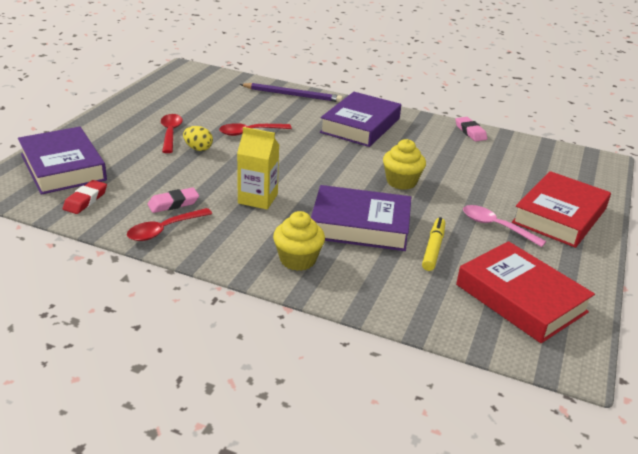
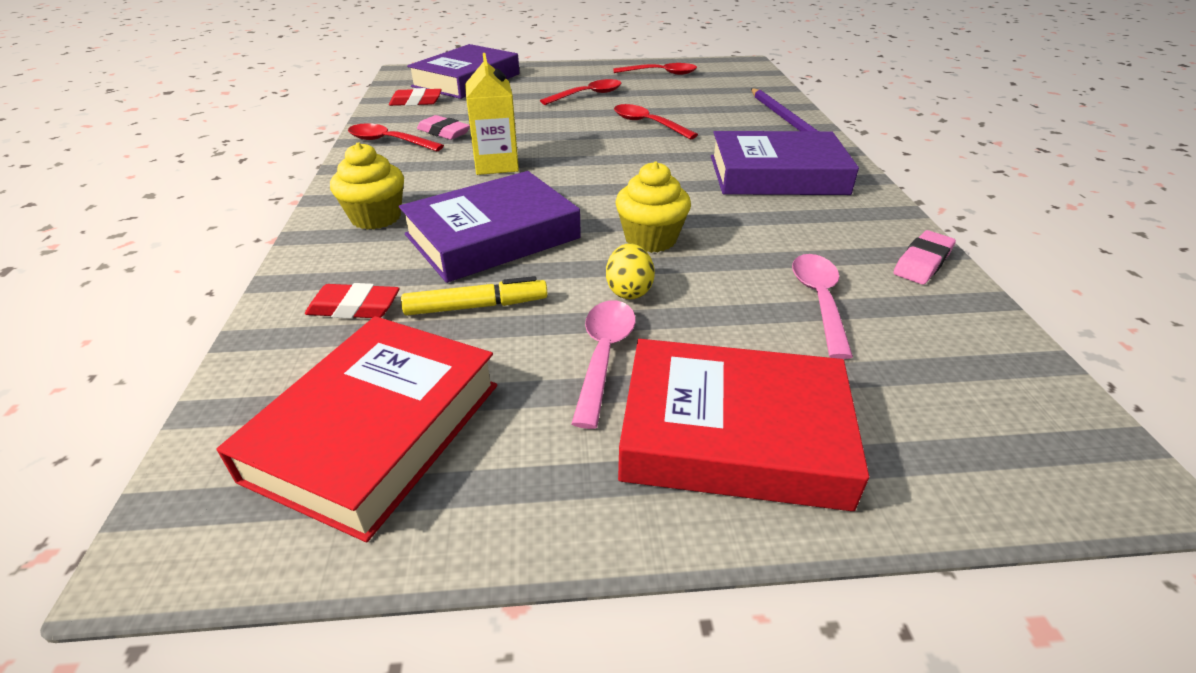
camera: 65 degrees right, 5 degrees up
yellow egg [183,126,213,151] -> yellow egg moved to [606,243,655,299]
purple book [311,185,411,251] -> purple book turned 75 degrees clockwise [399,171,581,283]
none -> red eraser [305,283,400,319]
none -> red spoon [614,63,697,75]
none -> pink spoon [792,254,853,359]

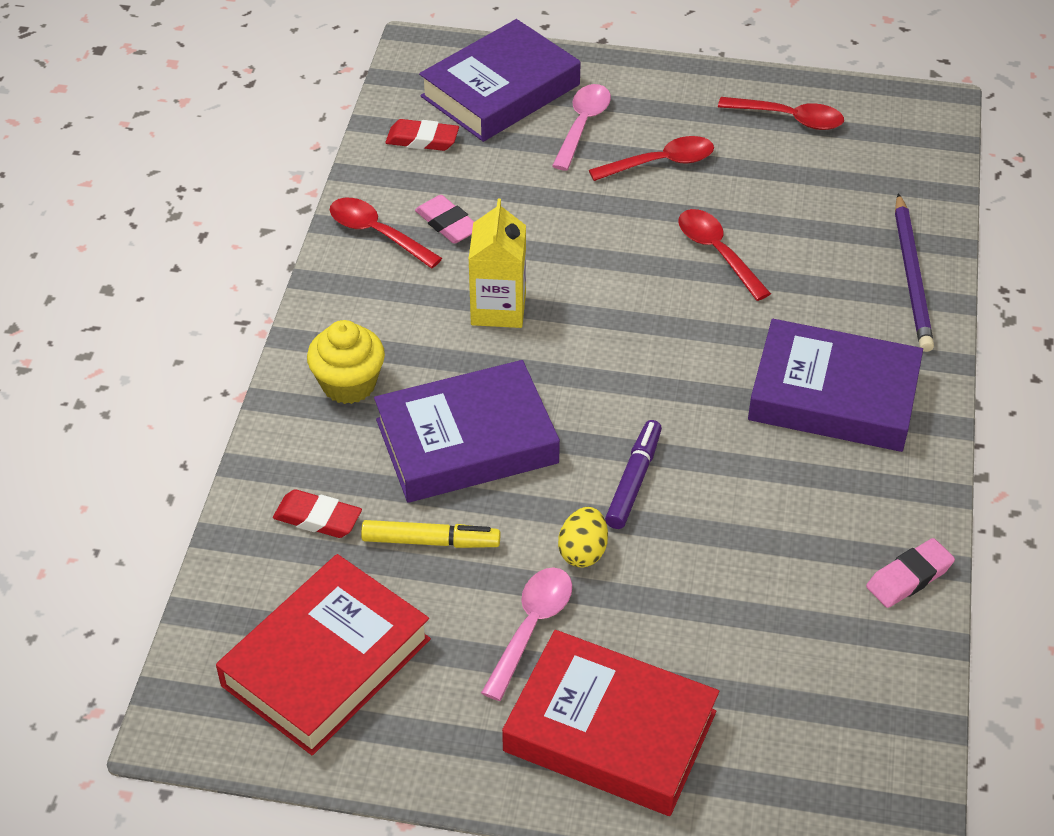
camera: 15 degrees right, 10 degrees up
yellow cupcake [615,161,691,253] -> purple marker [605,420,662,529]
pink spoon [792,254,853,359] -> pink spoon moved to [552,84,611,171]

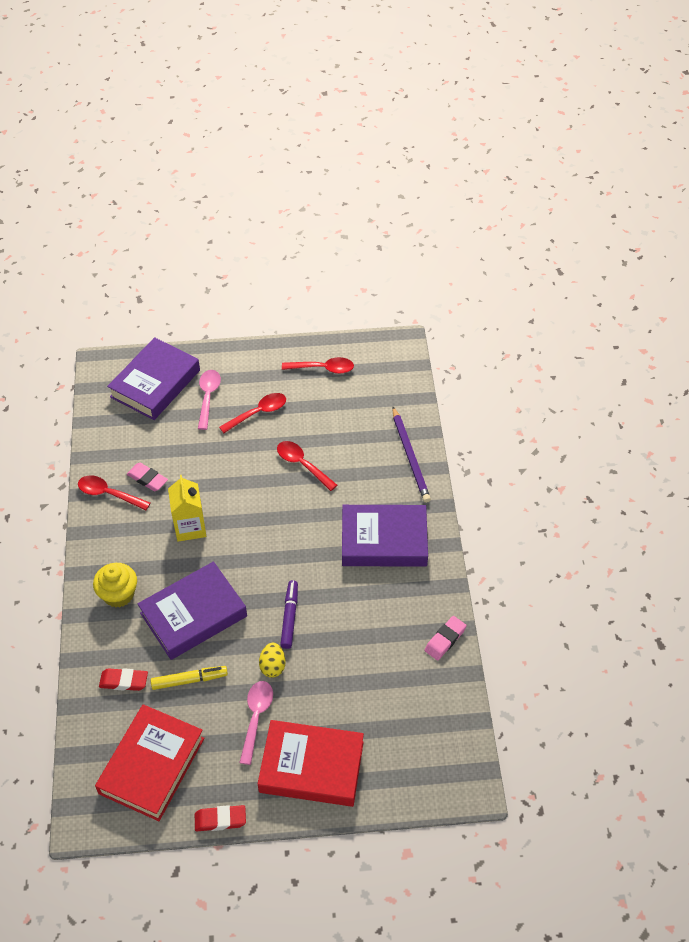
camera: 15 degrees left, 5 degrees up
red eraser [385,119,459,151] -> red eraser moved to [195,805,246,831]

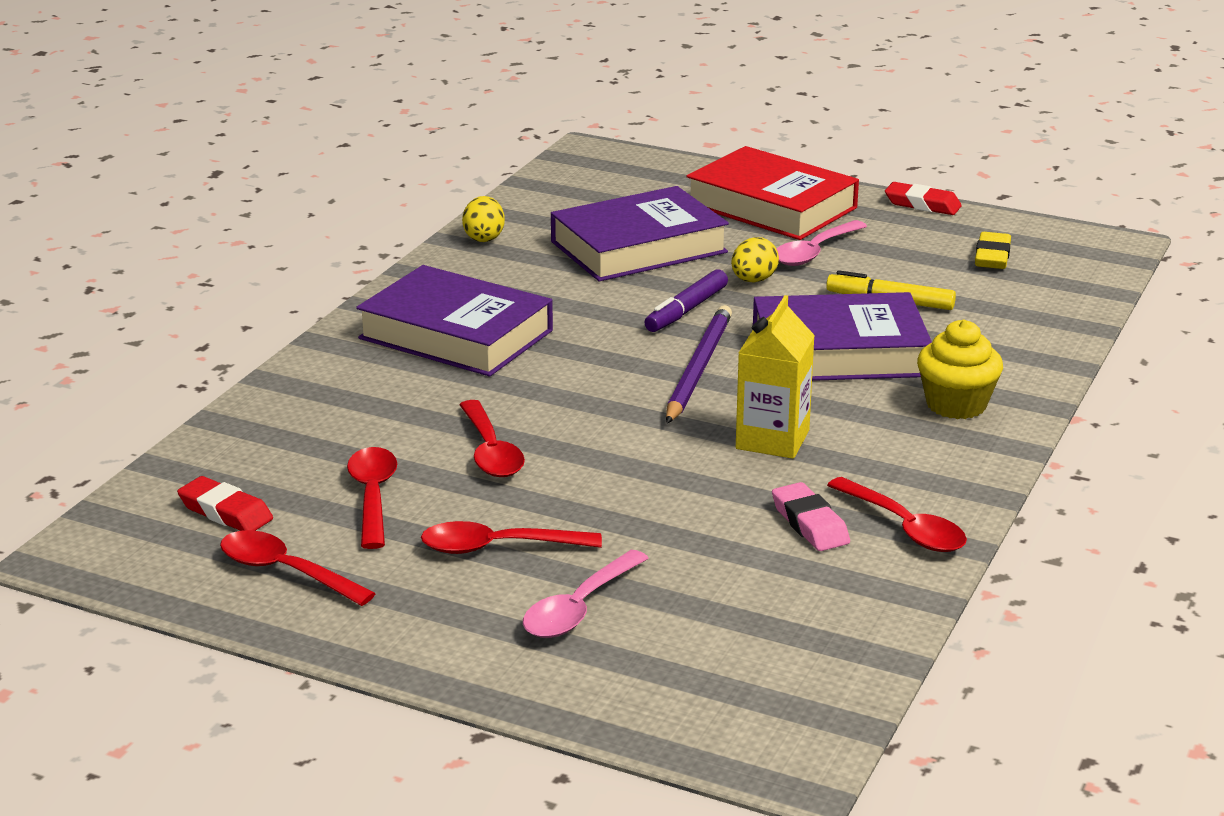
camera: 150 degrees left, 25 degrees down
red book [95,704,205,821] -> yellow eraser [975,232,1011,269]
red eraser [99,668,148,691] -> red eraser moved to [177,476,273,531]
purple book [107,337,200,420] -> purple book moved to [551,186,729,282]
purple pencil [393,407,431,503] -> purple pencil moved to [666,305,732,424]
pink eraser [424,616,467,660] -> yellow egg [462,196,505,242]
none -> red spoon [347,447,397,549]

